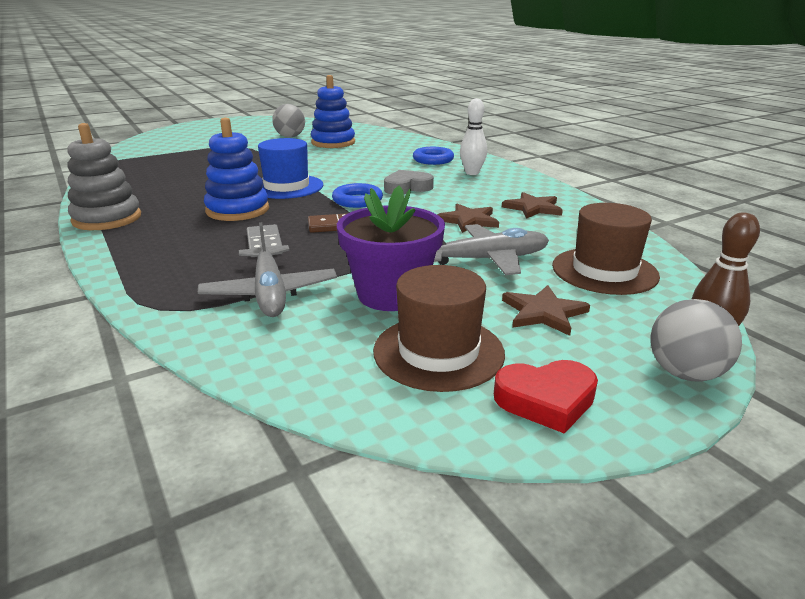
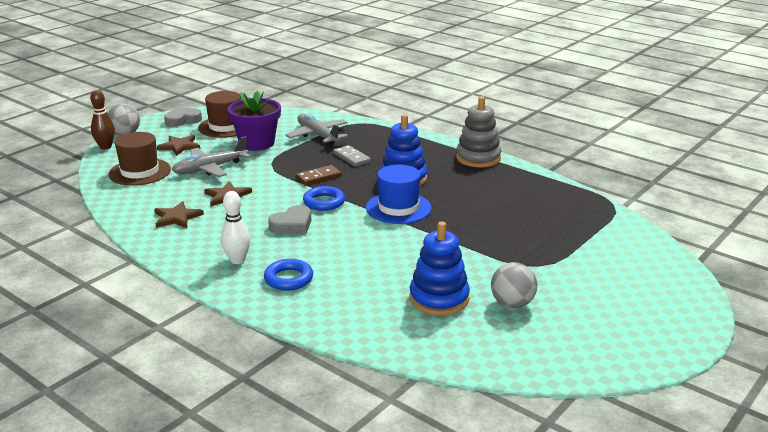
camera: 160 degrees right, 0 degrees up
red heart [494,360,598,434] -> grey heart [164,107,202,127]

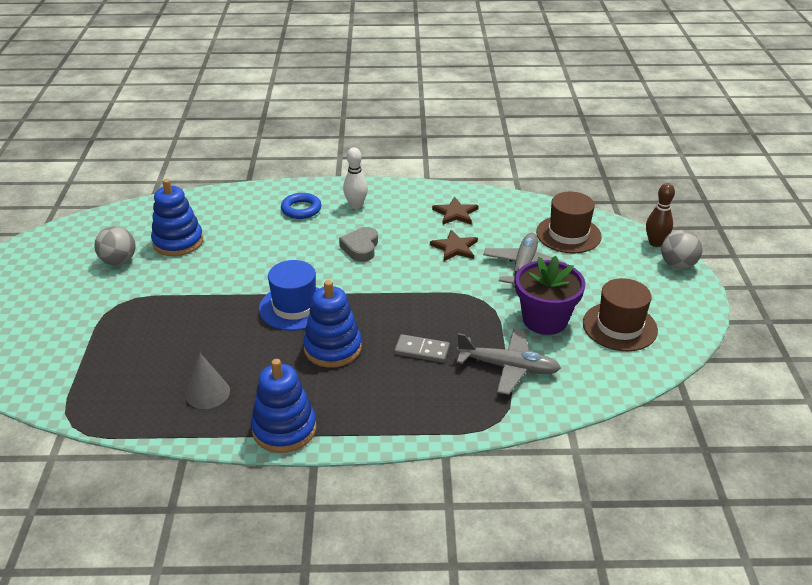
camera: 140 degrees right, 10 degrees up
brown star [157,135,200,156] -> none
grey heart [164,107,202,127] -> none
brown domino [296,165,341,185] -> none
blue ring [303,186,345,211] -> none
grey stacking toy [456,96,501,167] -> blue stacking toy [251,359,316,453]
none -> grey cone [186,353,230,409]

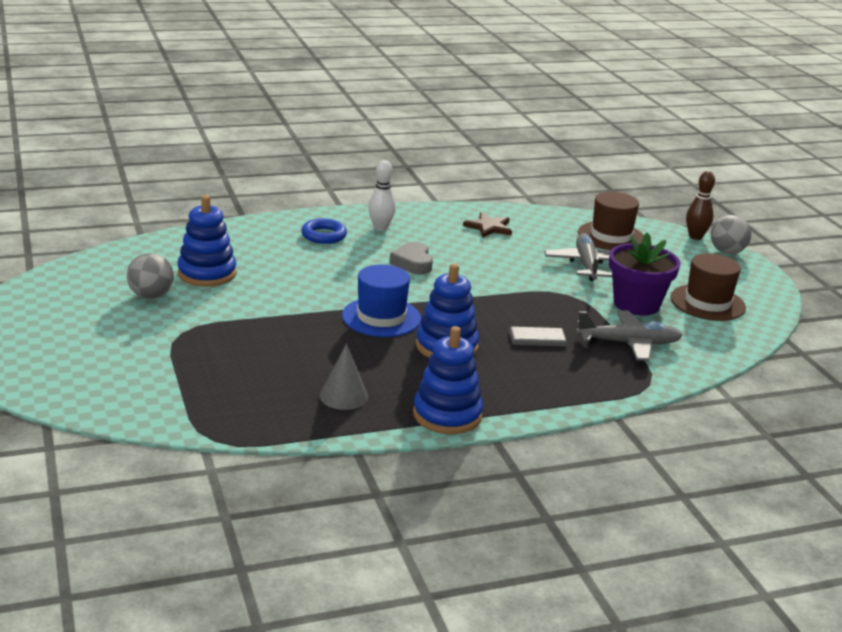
camera: 20 degrees left, 10 degrees down
brown star [430,230,478,261] -> none

